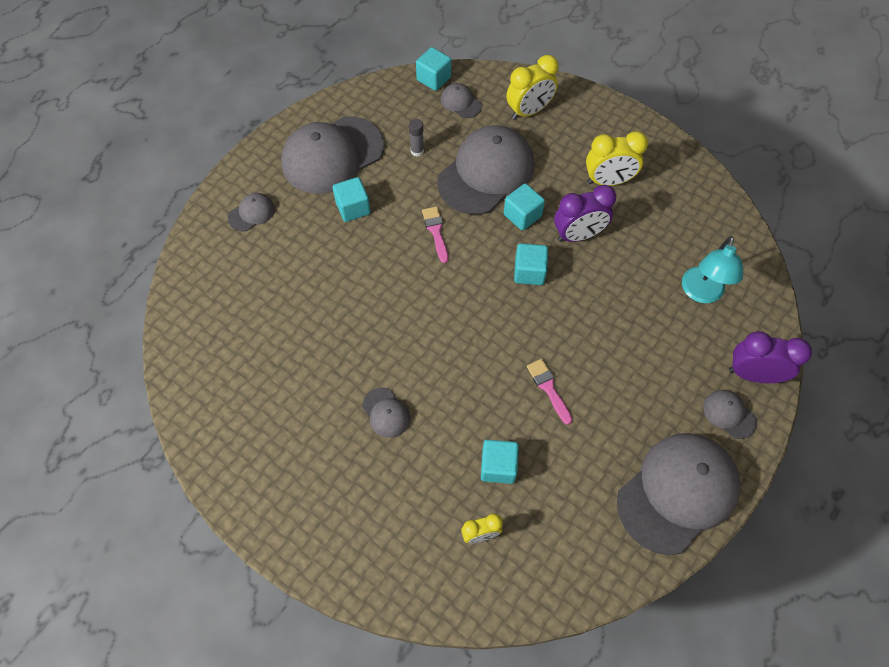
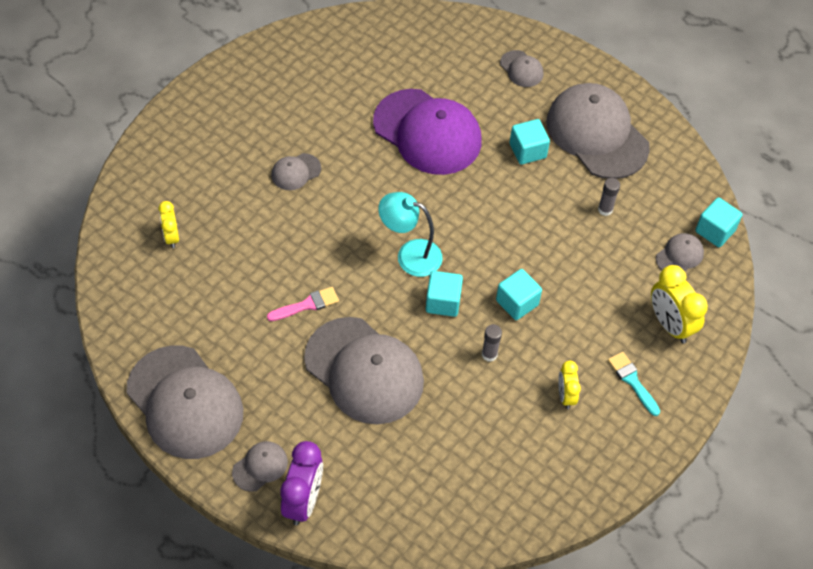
camera: 90 degrees right, 5 degrees down
pink brush [422,206,448,263] -> none
grey cap [437,125,534,215] -> grey cap moved to [304,317,424,424]
turquoise cube [481,440,519,484] -> none
purple clock [554,185,616,242] -> grey glue stick [482,324,502,362]
yellow clock [586,131,648,186] -> yellow clock [558,361,581,409], size x0.59
turquoise lamp [682,236,743,303] -> turquoise lamp moved to [378,192,443,277]
none -> purple cap [373,89,482,175]
none -> turquoise brush [608,352,660,416]

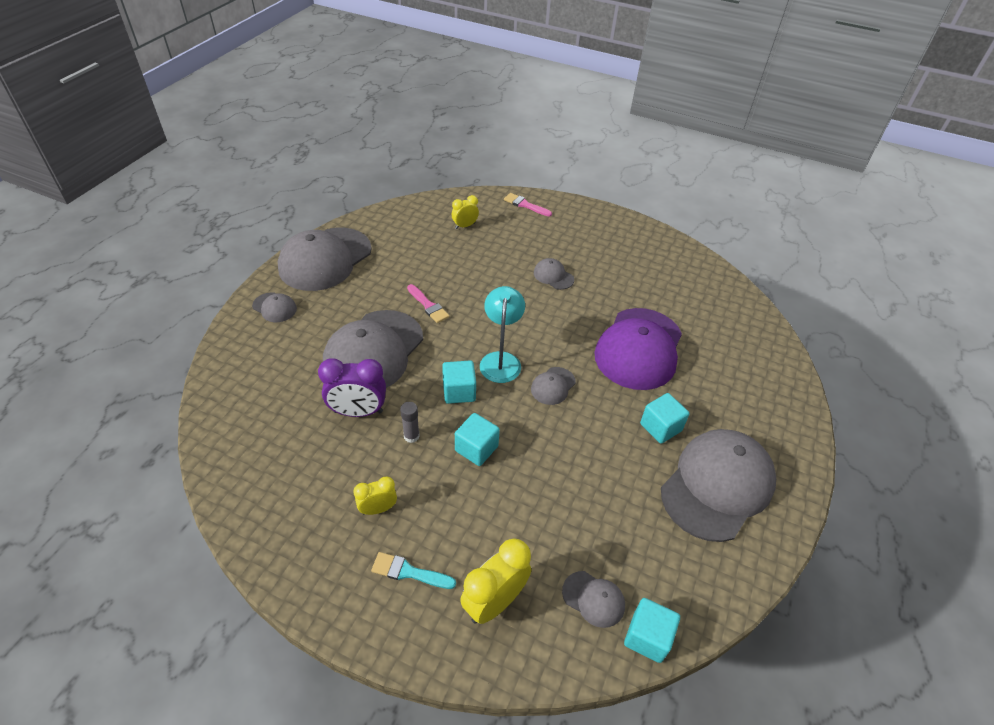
camera: 75 degrees right, 10 degrees down
purple clock [280,441,323,525] -> purple clock moved to [318,358,386,417]
grey cap [500,50,543,87] -> grey cap moved to [531,367,576,405]
grey glue stick [598,178,620,216] -> none
turquoise brush [608,352,660,416] -> turquoise brush turned 120 degrees counterclockwise [371,552,456,589]
none -> pink brush [504,193,552,217]

